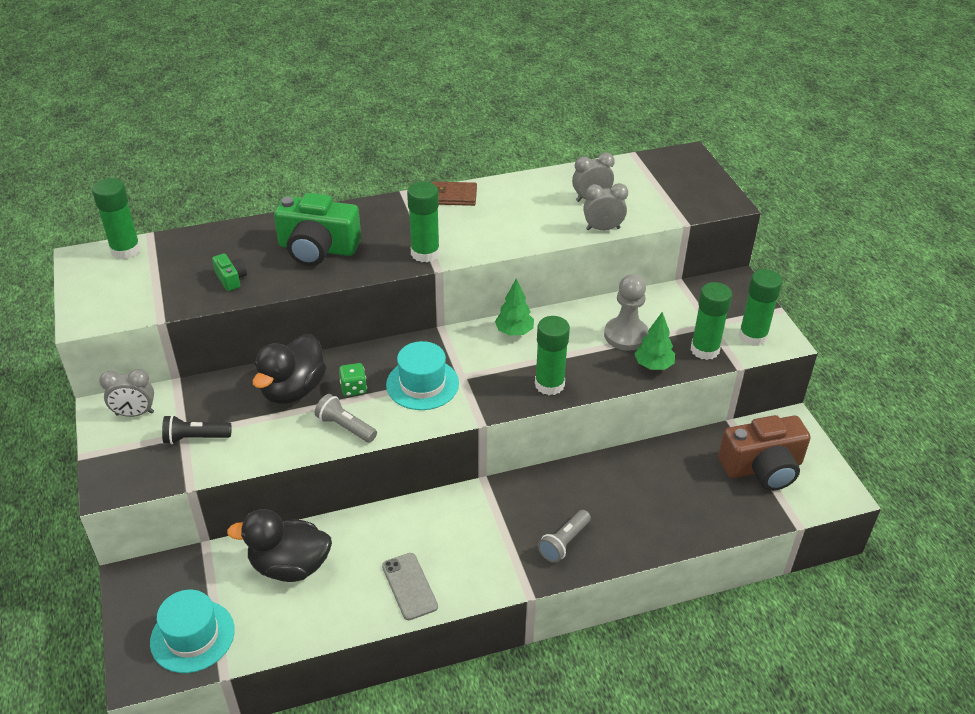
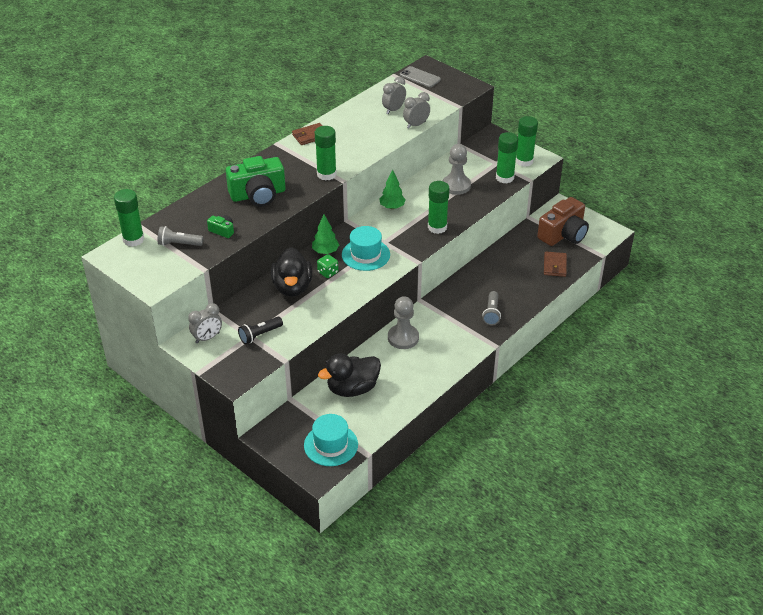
camera: 30 degrees left, 0 degrees up
grey flashlight [315,394,377,443] -> grey flashlight moved to [157,226,203,246]
grey phone [382,553,438,620] -> grey phone moved to [400,66,441,87]
green tree [634,312,675,370] -> green tree moved to [312,214,339,254]
none -> grey pawn [388,296,419,349]
none -> brown wallet [544,252,567,277]

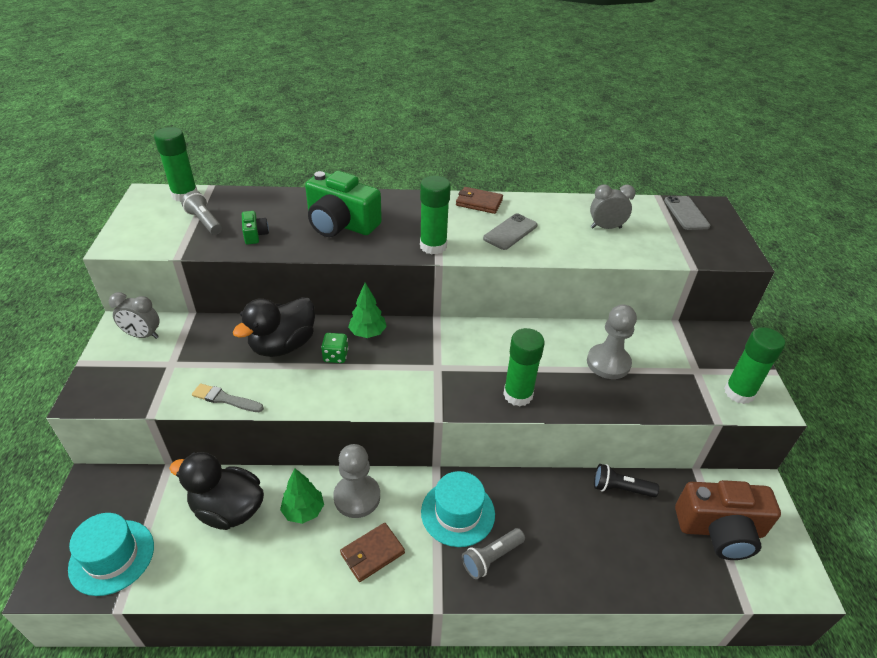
camera: 45 degrees right, 0 degrees up
black flashlight [238,317,283,344] -> black flashlight moved to [594,464,659,497]
turquoise hat [342,226,390,271] -> turquoise hat moved to [421,471,495,547]
green tree [379,170,406,209] -> green tree moved to [280,469,324,524]
grey clock [403,92,430,129] -> none
green glue stick [496,132,518,183] -> none
brown wallet [544,252,567,277] -> brown wallet moved to [340,523,405,582]
none -> grey brush [192,383,264,412]
none -> grey phone [483,213,538,250]

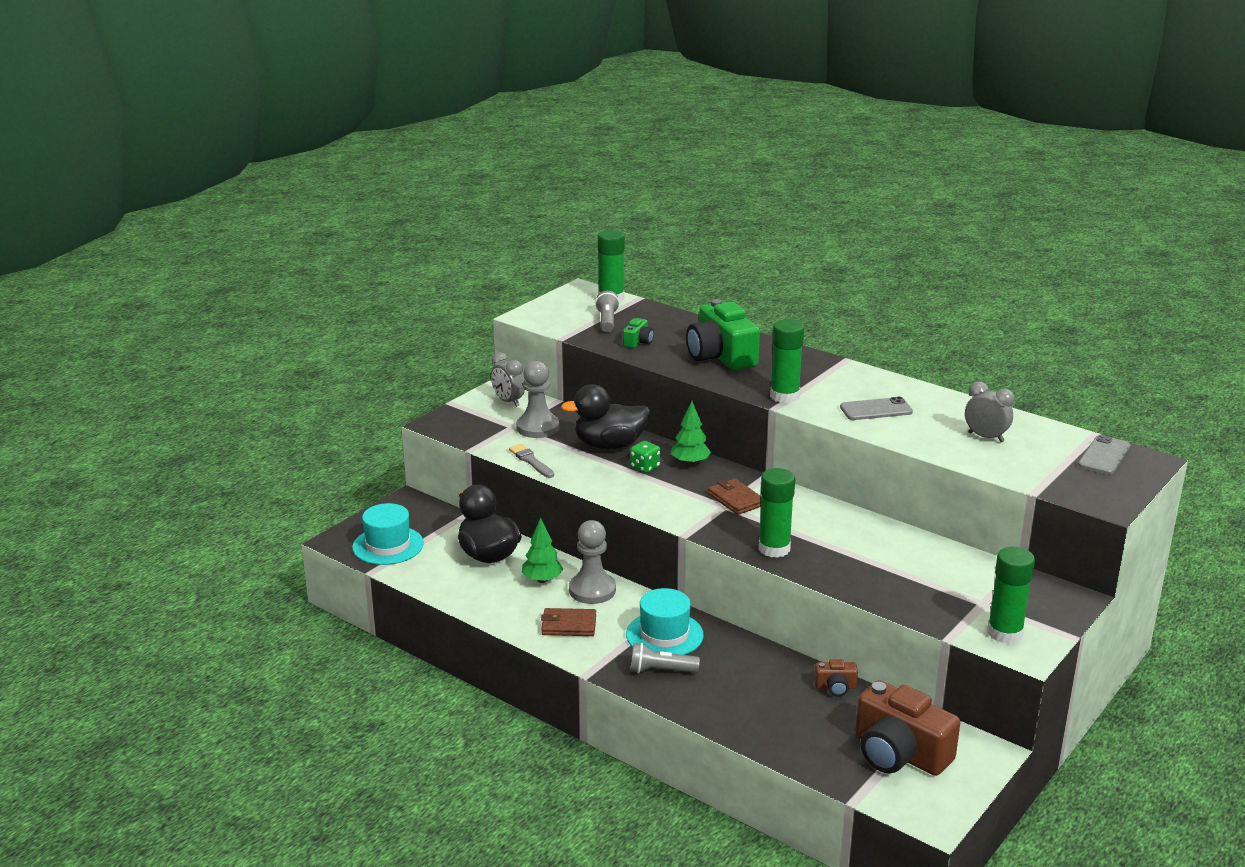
camera: 40 degrees right, 15 degrees down
brown wallet [456,187,503,214] -> brown wallet moved to [708,479,762,515]
grey pawn [587,304,637,379] -> grey pawn moved to [516,361,559,438]
black flashlight [594,464,659,497] -> brown camera [814,659,858,696]

